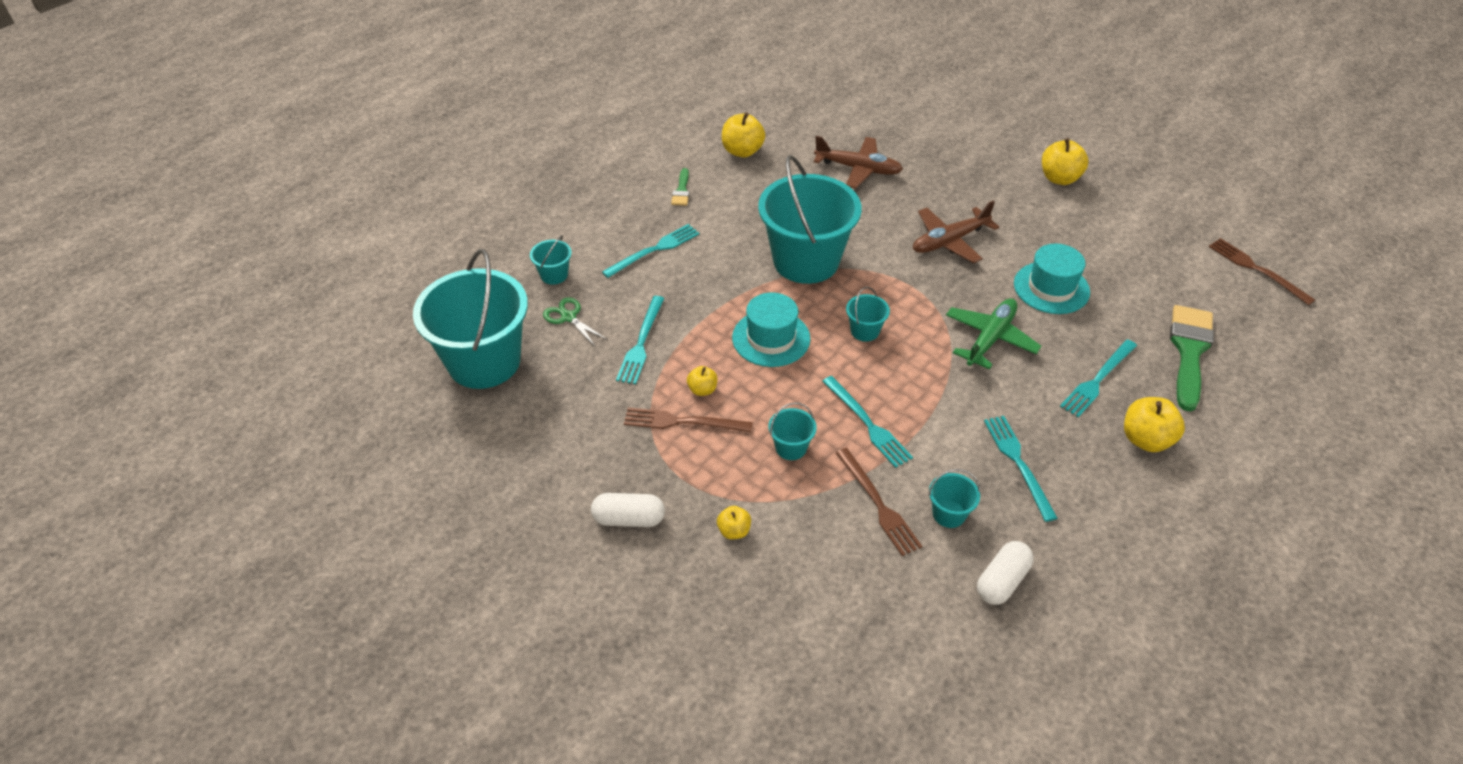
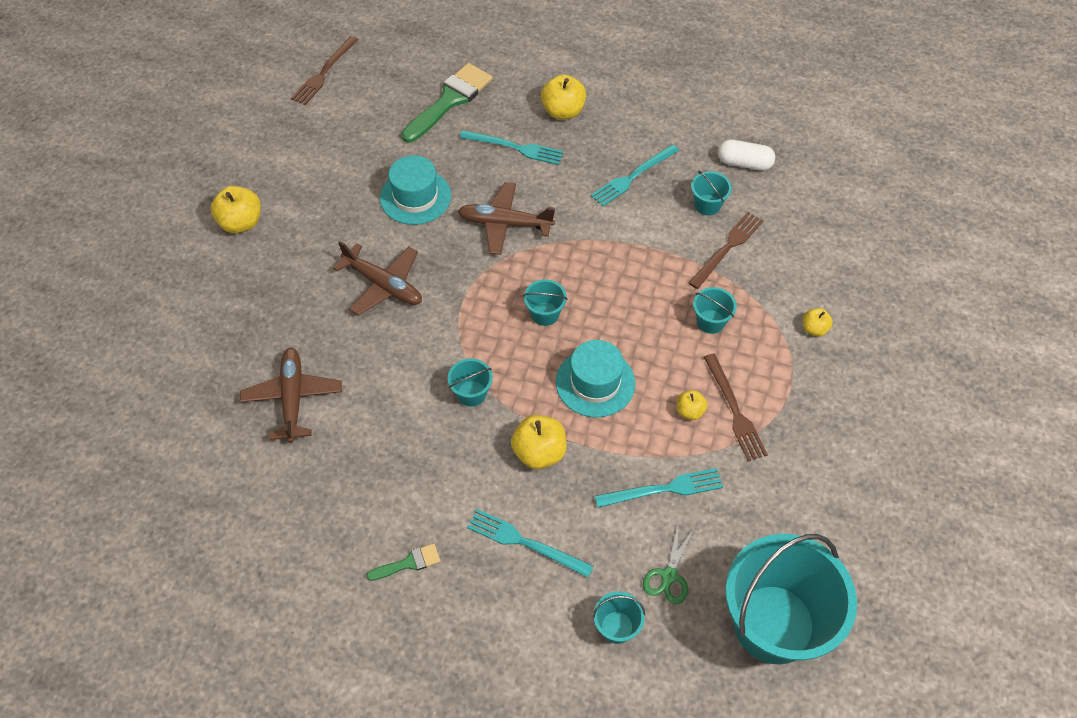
camera: 115 degrees left, 10 degrees up
white capsule [591,493,665,527] -> none
yellow apple [722,112,765,158] -> yellow apple moved to [511,415,567,469]
turquoise bucket [758,155,862,284] -> turquoise bucket [448,358,493,406], size x0.41
turquoise fork [822,376,913,468] -> none
green plane [946,298,1042,370] -> brown plane [458,182,555,255]
green brush [1170,305,1214,412] -> green brush turned 135 degrees clockwise [402,63,493,143]

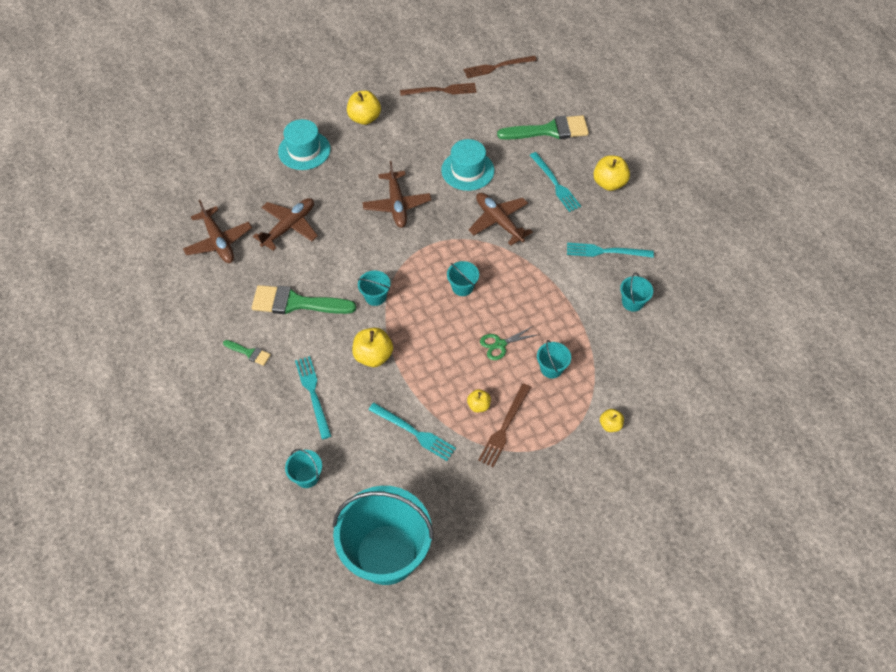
camera: 45 degrees right, 0 degrees up
turquoise hat [556,340,635,418] -> turquoise hat moved to [278,119,330,170]
green scissors [643,525,695,604] -> green scissors moved to [480,326,539,360]
brown fork [689,212,763,289] -> brown fork moved to [400,83,476,96]
white capsule [718,140,775,171] -> none
none -> brown plane [183,200,252,263]
none -> green brush [252,285,356,314]

